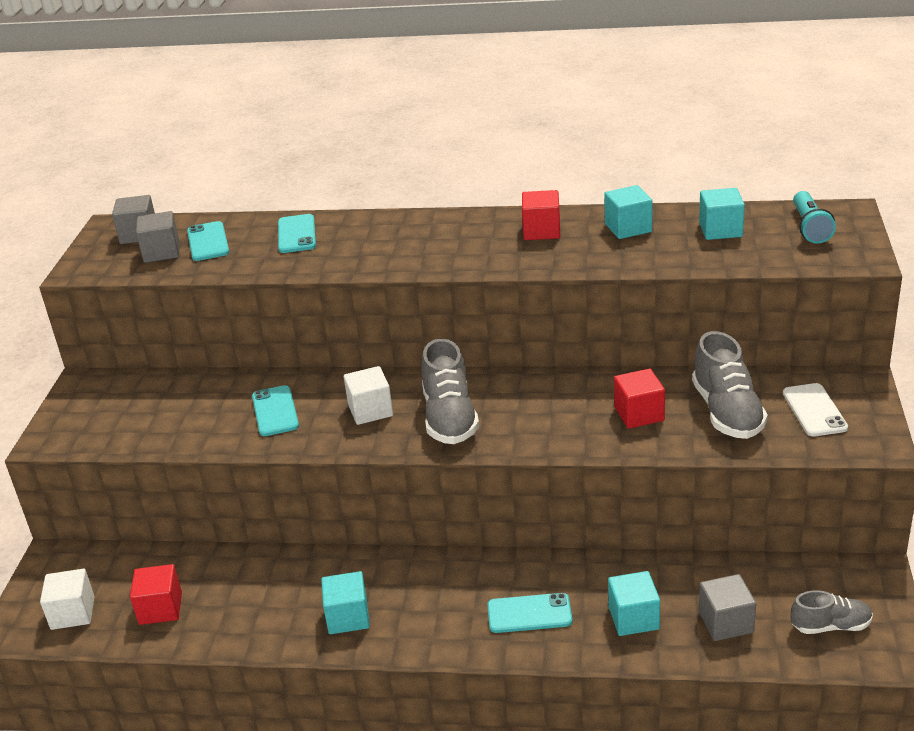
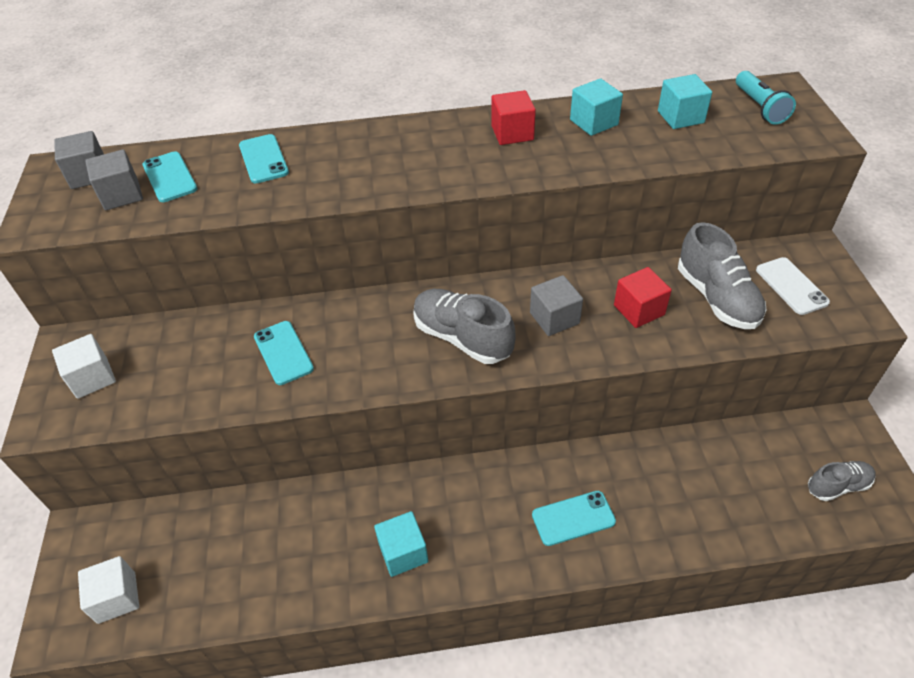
camera: 15 degrees left, 15 degrees up
red cube [130,564,182,625] -> none
white cube [344,366,393,425] -> white cube moved to [52,334,116,399]
grey shoe [421,339,479,444] -> grey shoe turned 150 degrees clockwise [413,289,516,364]
turquoise cube [608,571,660,636] -> none
grey cube [699,574,756,641] -> grey cube moved to [530,275,583,336]

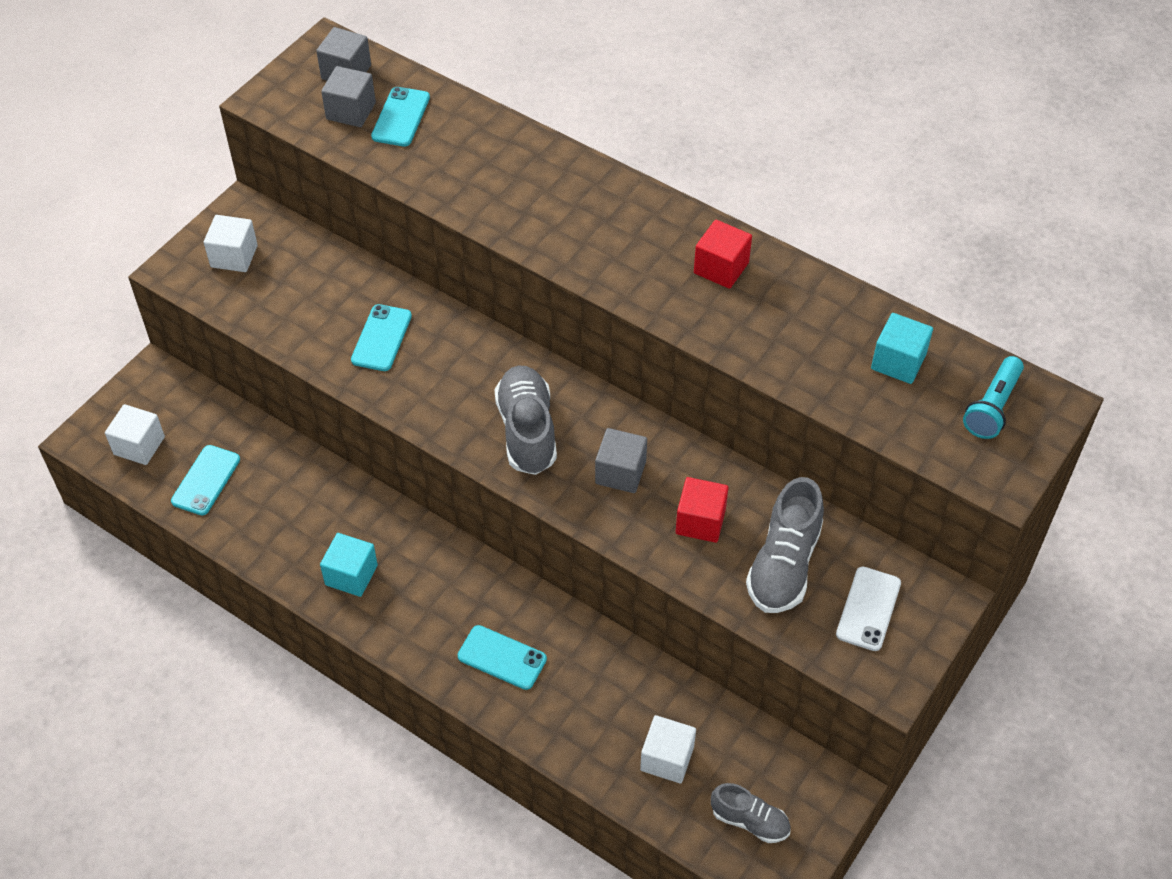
camera: 40 degrees right, 5 degrees up
turquoise phone [239,134,289,183] -> turquoise phone moved to [171,445,240,515]
turquoise cube [570,78,623,136] -> none
none -> white cube [640,715,696,783]

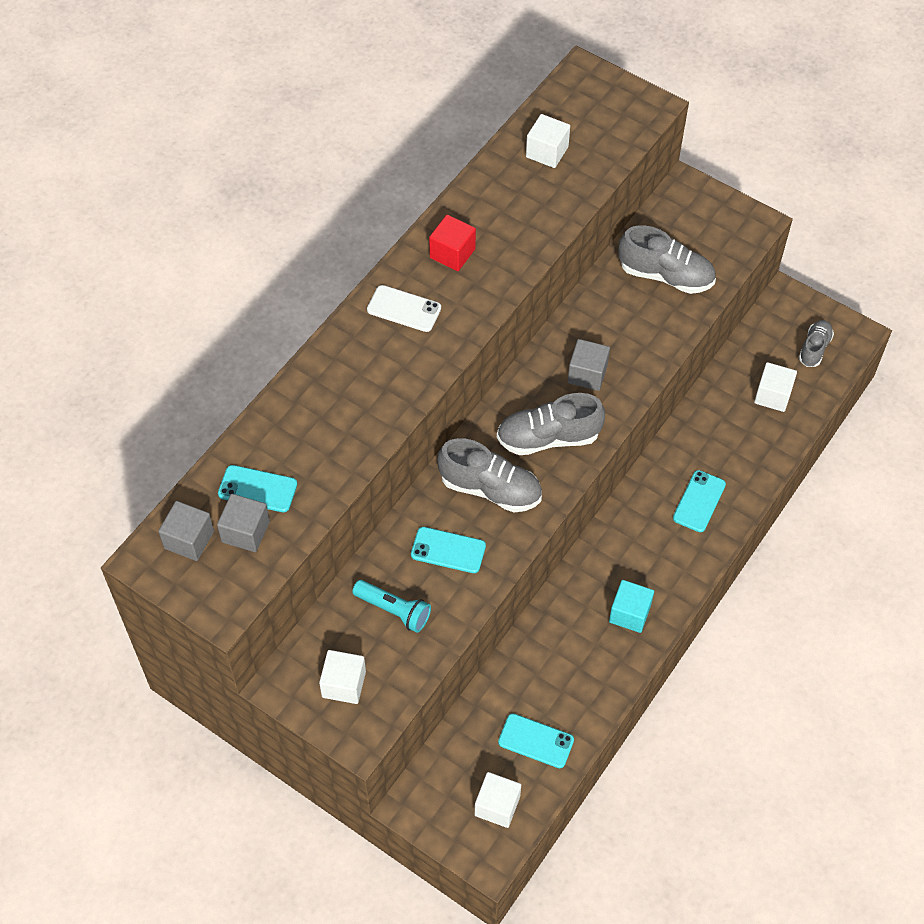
camera: 90 degrees left, 5 degrees up
red cube [676,477,729,543] -> none
white phone [836,567,901,651] -> white phone moved to [367,285,441,332]
turquoise cube [871,313,933,384] -> white cube [526,114,570,168]
turquoise flashlight [963,356,1024,439] -> turquoise flashlight moved to [352,580,431,633]
none -> grey shoe [437,438,542,512]

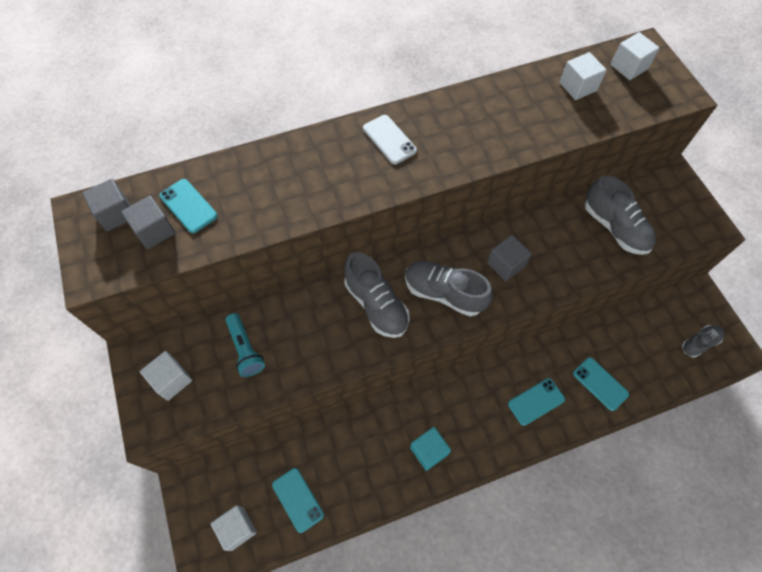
camera: 35 degrees right, 5 degrees up
turquoise phone [411,527,486,573] -> turquoise phone moved to [573,357,629,411]
red cube [429,215,476,271] -> none
white cube [754,362,797,412] -> white cube moved to [611,32,659,80]

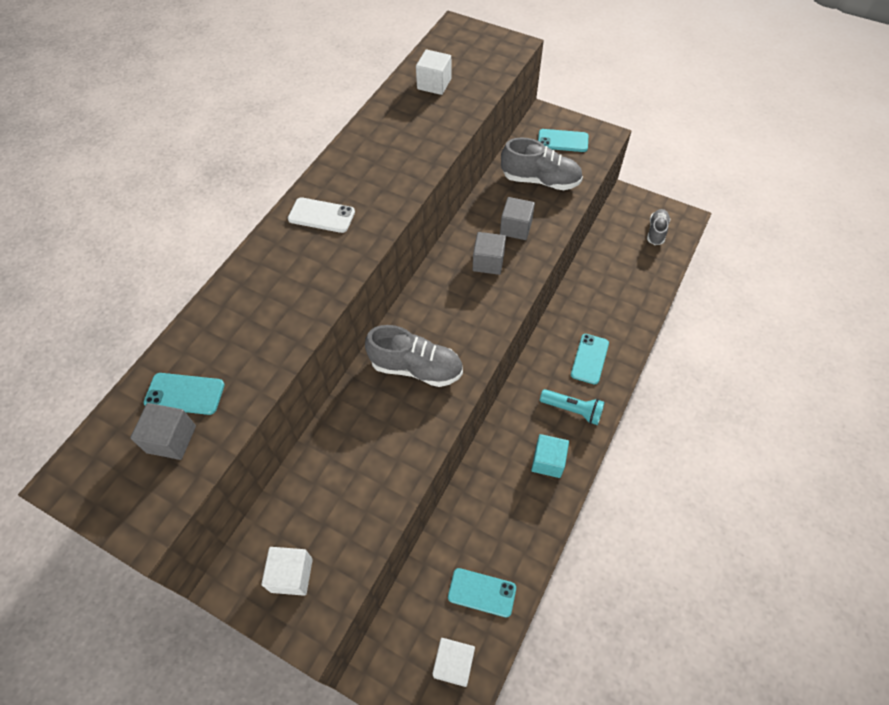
camera: 40 degrees left, 5 degrees down
grey cube [82,179,130,231] -> grey cube moved to [500,197,535,240]
turquoise flashlight [225,313,265,377] -> turquoise flashlight moved to [540,389,605,425]
grey shoe [405,261,493,316] -> none
turquoise phone [573,357,629,411] -> turquoise phone moved to [538,129,588,152]
white cube [611,32,659,80] -> none

